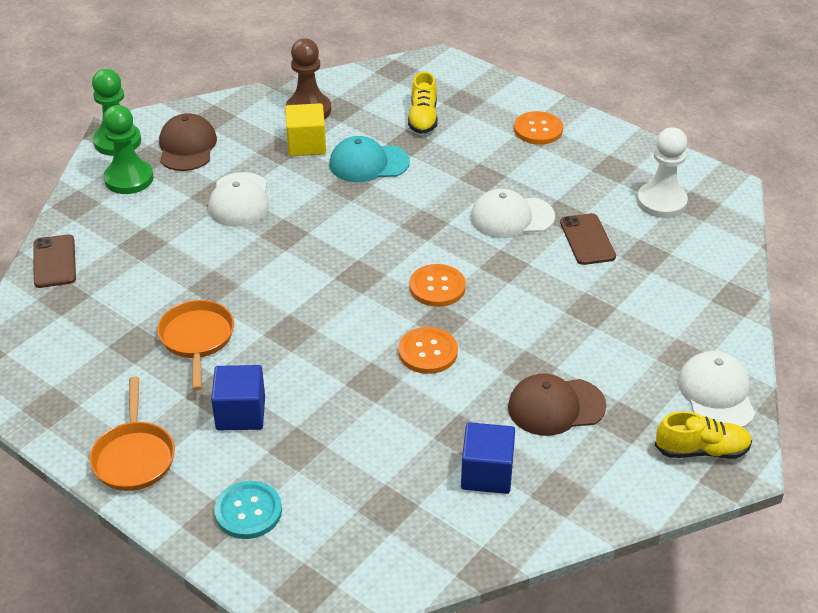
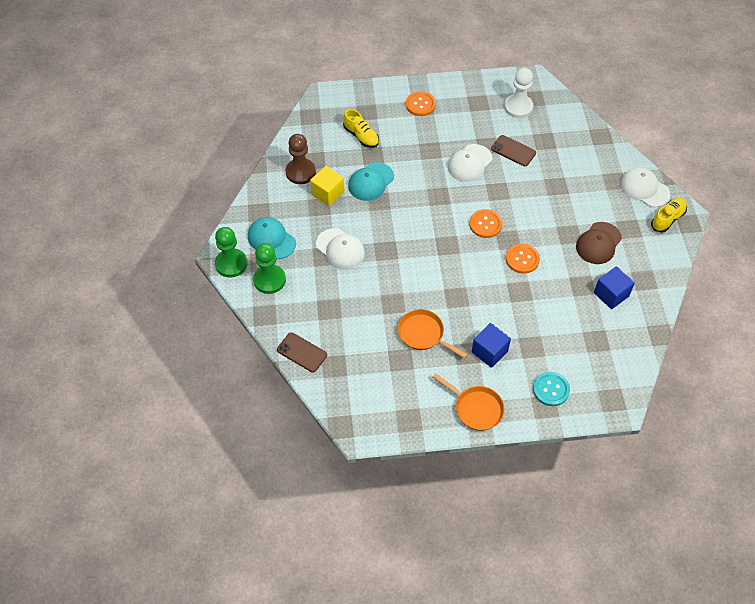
camera: 45 degrees left, 15 degrees up
brown cap [159,113,217,171] -> turquoise cap [248,217,296,259]

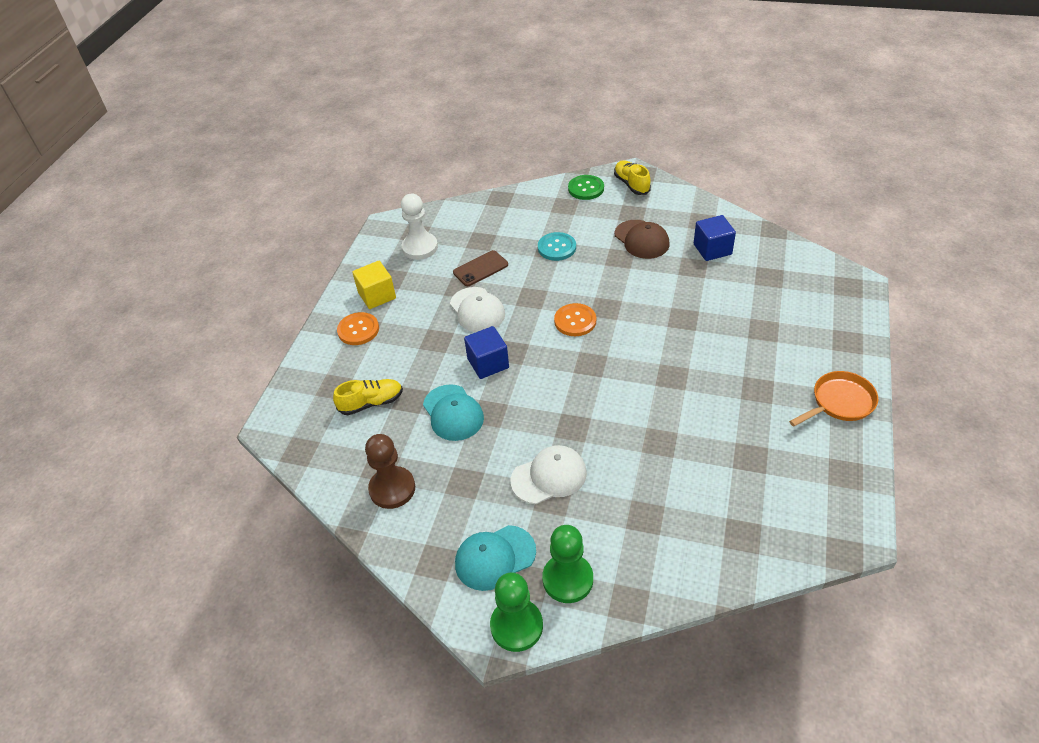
camera: 65 degrees left, 10 degrees down
brown phone [277,332,327,372] -> none
yellow cube [310,166,345,206] -> yellow cube moved to [352,261,396,309]
orange pan [398,309,468,359] -> none
blue cube [472,323,511,368] -> blue cube moved to [464,326,509,379]
orange button [506,244,540,274] -> none
turquoise button [533,372,570,406] -> turquoise button moved to [538,232,576,261]
white cap [620,168,670,207] -> green button [568,175,604,200]

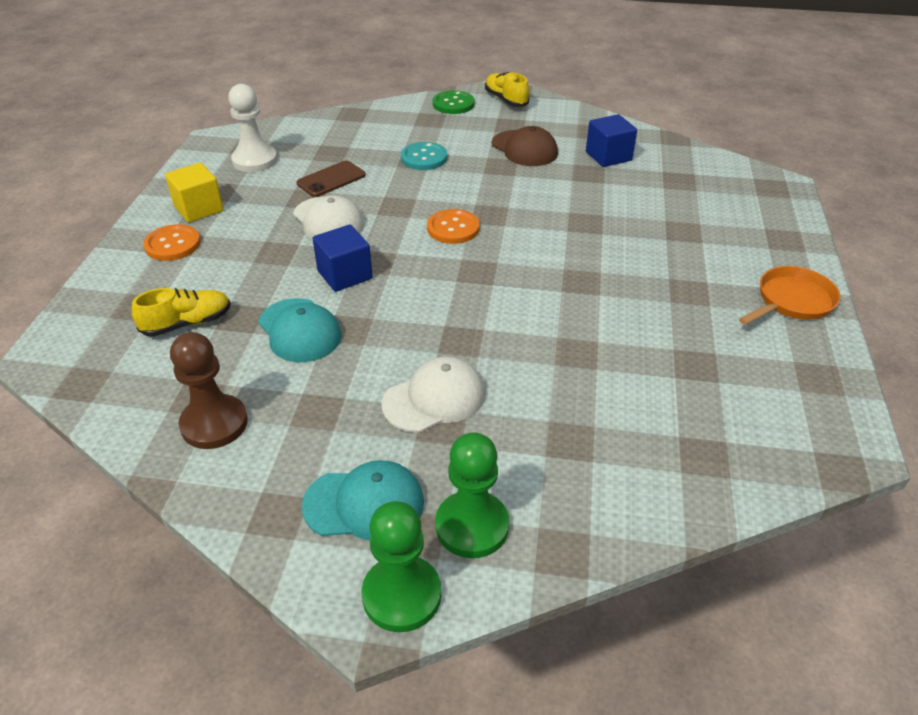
camera: 10 degrees left, 5 degrees down
turquoise cap [455,525,536,591] -> turquoise cap turned 150 degrees counterclockwise [302,460,424,541]

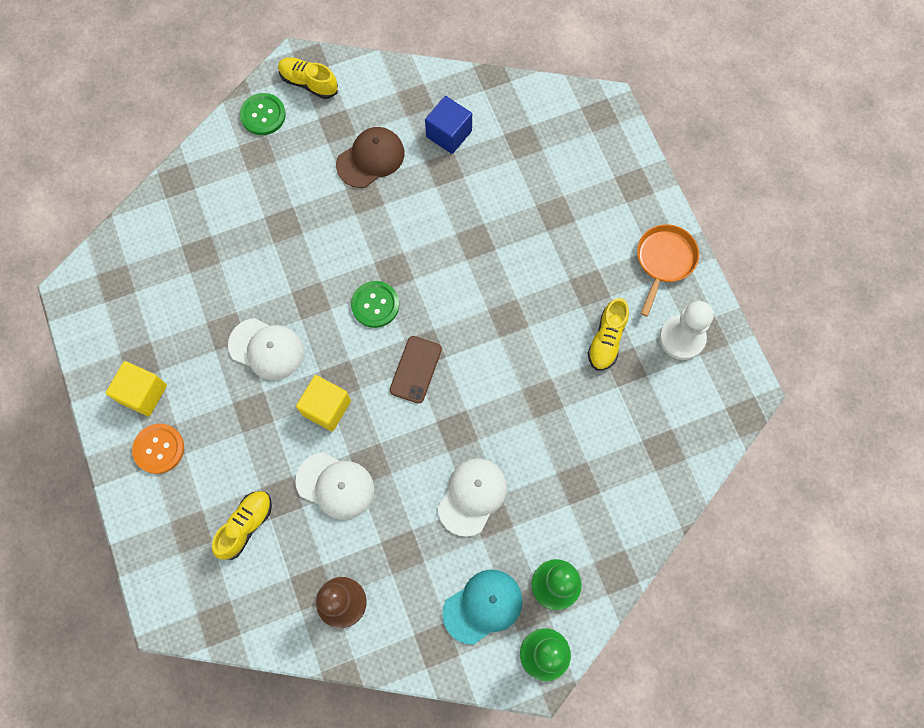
camera: 30 degrees left, 30 degrees up
white pawn [228,84,277,172] -> white pawn moved to [659,301,714,360]
turquoise cap [258,298,342,362] -> white cap [295,452,374,520]
brown phone [297,160,366,197] -> brown phone moved to [390,336,442,404]
blue cube [313,224,373,292] -> yellow cube [296,375,351,431]
turquoise button [401,142,447,170] -> none
orange button [427,209,480,244] -> green button [351,281,399,328]
brown cap [492,126,558,166] -> brown cap turned 60 degrees counterclockwise [336,127,404,188]
none -> yellow shoe [588,298,629,371]

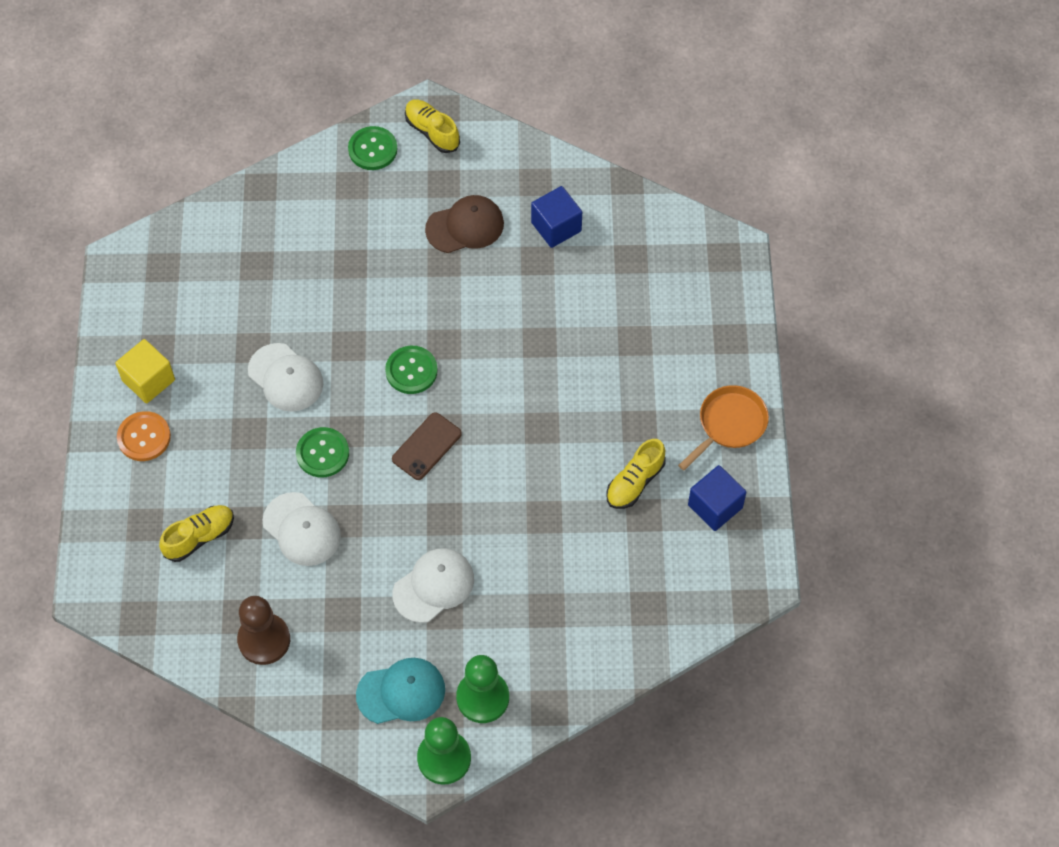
camera: 20 degrees right, 10 degrees down
yellow cube [296,375,351,431] -> green button [296,427,349,478]
white pawn [659,301,714,360] -> blue cube [688,465,746,531]

